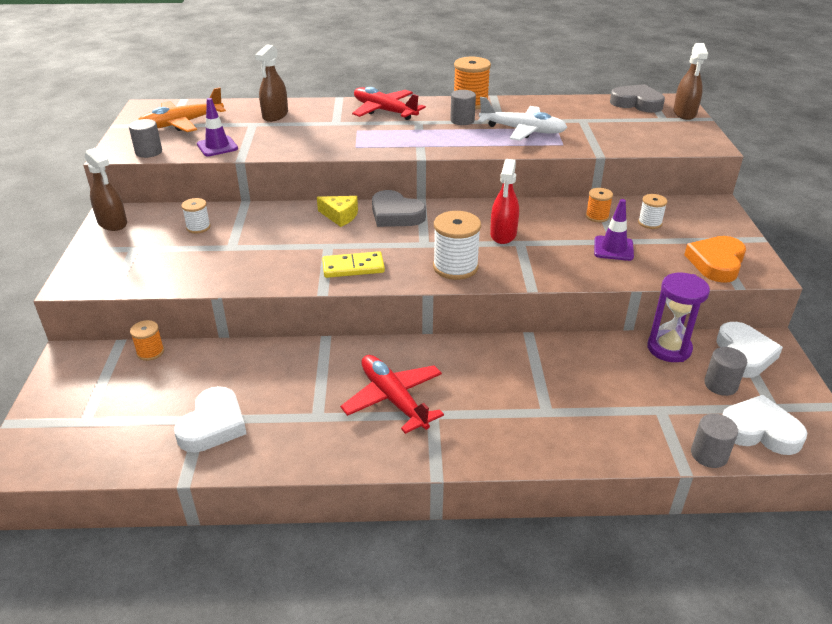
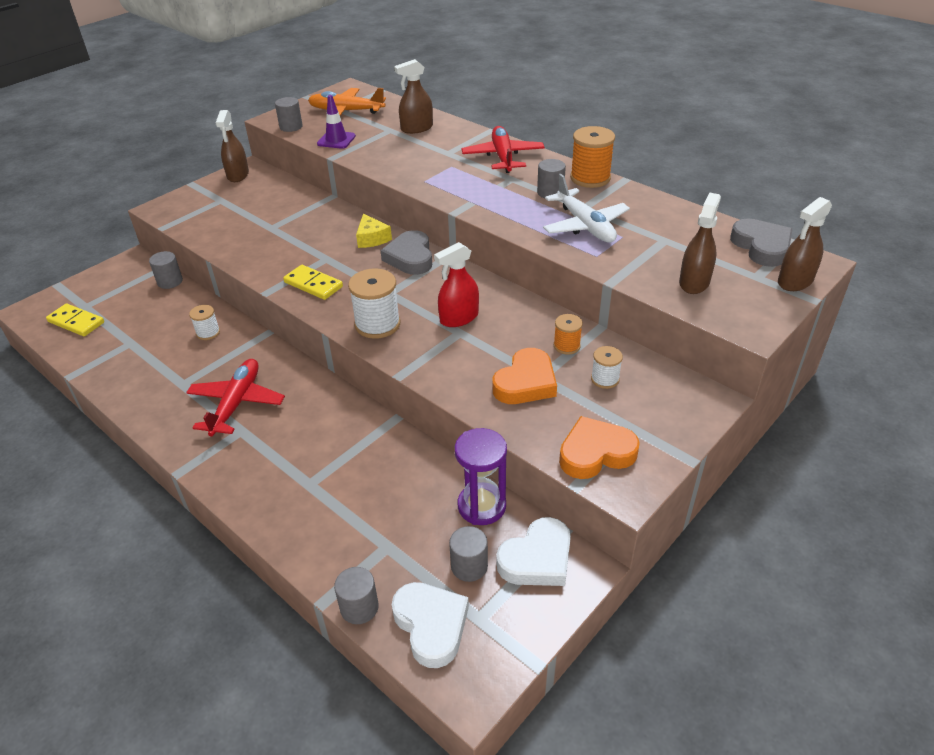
camera: 45 degrees right, 5 degrees up
orange spool [130,320,164,361] -> grey cylinder [149,251,183,289]
white heart [174,386,247,453] -> none
white spool [181,198,211,234] -> white spool moved to [189,305,220,340]
purple traffic cone [594,199,634,261] -> orange heart [493,348,557,404]
none -> yellow domino [46,304,104,336]
none -> brown spray bottle [679,193,721,294]

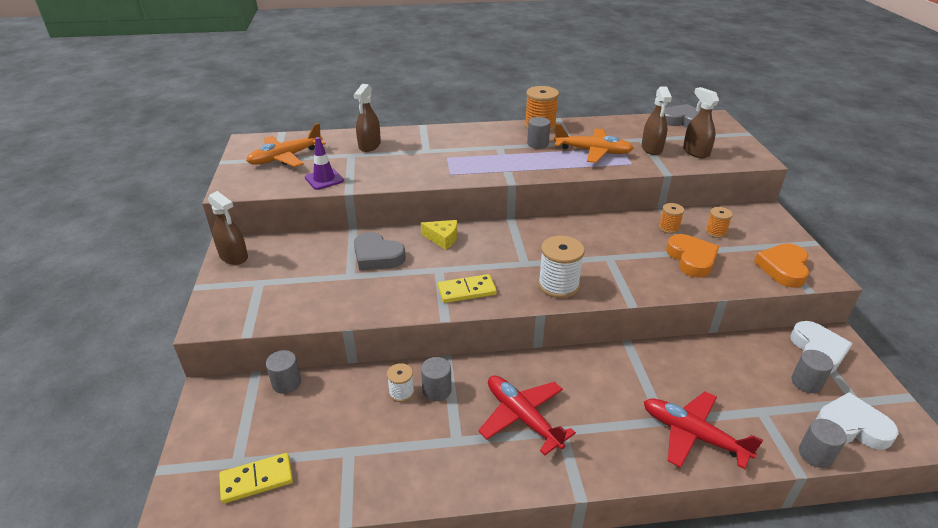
camera: 50 degrees left, 5 degrees down
grey cylinder [275,97,303,132] -> grey cylinder moved to [421,357,452,401]
grey heart [380,230,432,275] -> grey heart moved to [354,232,406,270]
red spray bottle [434,242,479,327] -> none
purple hourglass [455,428,507,525] -> none
red plane [461,126,545,173] -> red plane moved to [644,391,763,469]
white plane [543,174,630,243] -> orange plane [554,123,634,163]
white spool [591,346,623,389] -> orange spool [705,207,733,238]
brown spray bottle [778,197,832,291] -> brown spray bottle moved to [642,87,672,155]

